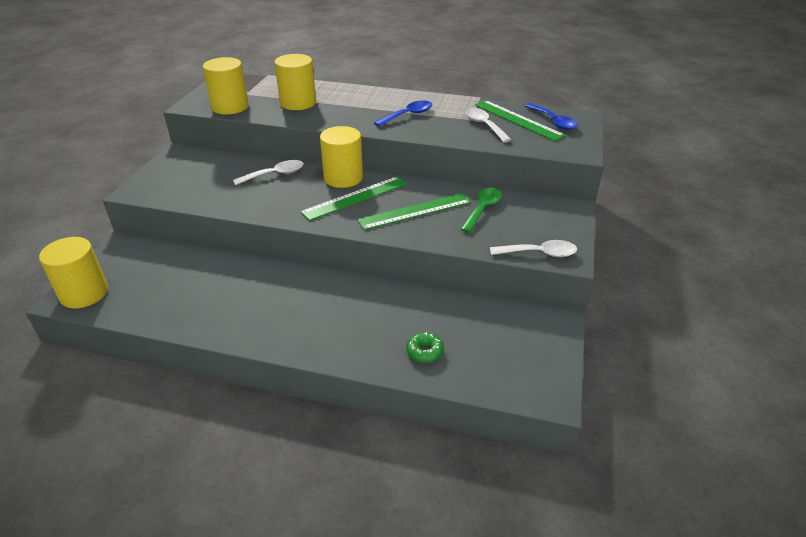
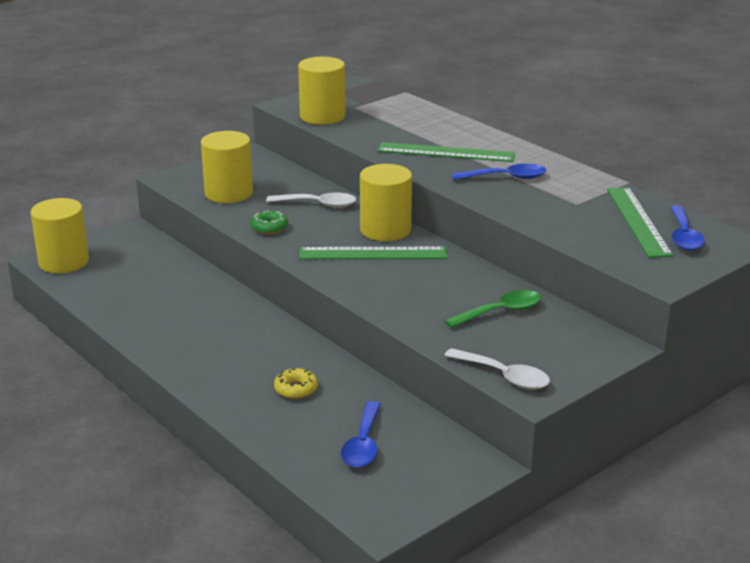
camera: 35 degrees right, 10 degrees down
yellow cylinder [274,54,316,110] -> yellow cylinder moved to [201,131,253,203]
green ruler [357,193,471,230] -> green ruler moved to [378,142,515,162]
green donut [406,332,444,363] -> green donut moved to [250,211,288,235]
white spoon [465,108,511,142] -> none
none -> yellow donut [274,368,318,399]
none -> blue spoon [341,401,381,468]

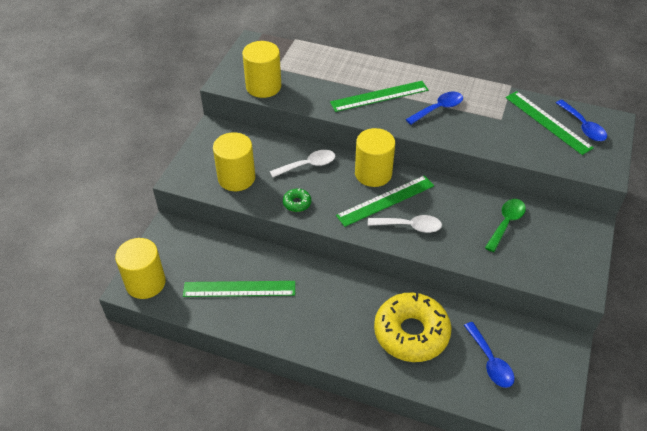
camera: 30 degrees left, 20 degrees up
yellow donut [274,368,318,399] -> yellow donut [374,292,452,362], size x2.43
white spoon [444,348,550,389] -> white spoon moved to [368,215,442,233]
none -> green ruler [183,281,295,297]

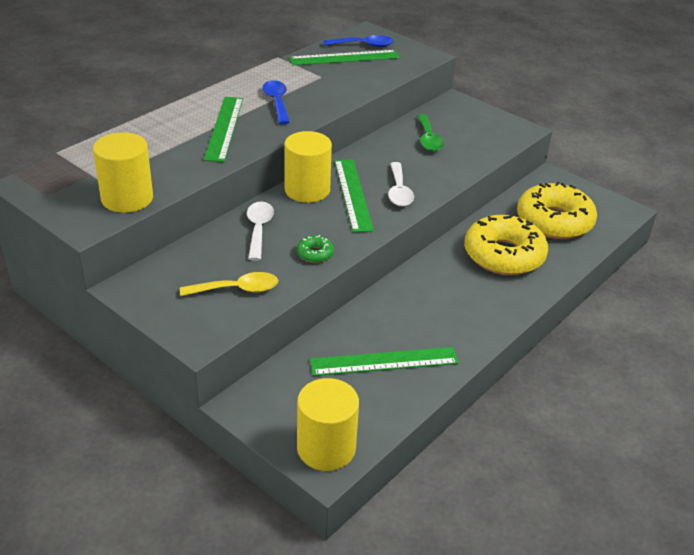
camera: 70 degrees left, 10 degrees down
green ruler [183,281,295,297] -> green ruler turned 60 degrees clockwise [310,347,459,376]
yellow cylinder [213,132,255,191] -> yellow spoon [180,272,278,296]
white spoon [368,215,442,233] -> white spoon turned 150 degrees clockwise [388,162,414,206]
blue spoon [464,322,515,388] -> yellow donut [517,182,597,239]
green spoon [485,199,526,252] -> green spoon turned 150 degrees counterclockwise [417,114,444,151]

